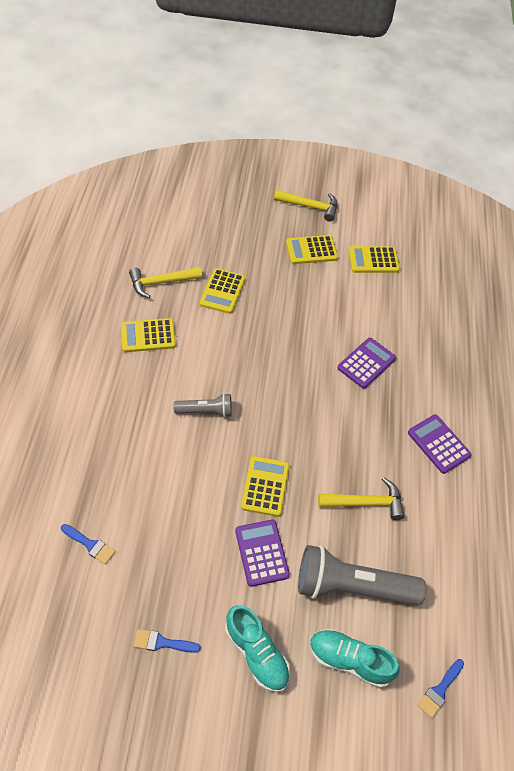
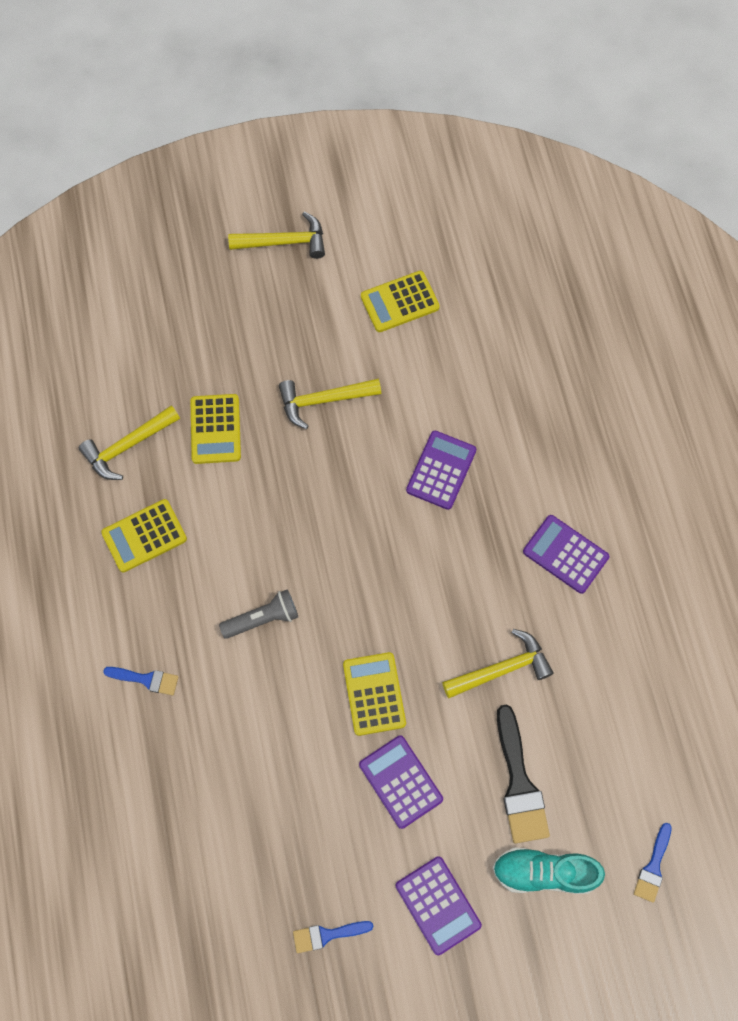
camera: 15 degrees left, 15 degrees up
blue brush [61,524,116,564] -> blue brush moved to [103,667,178,695]
turquoise shoe [225,605,290,692] -> purple calculator [396,856,482,955]
yellow calculator [286,235,338,264] -> none
grey flashlight [298,545,426,606] -> black brush [497,704,550,844]
none -> yellow hammer [279,378,381,429]

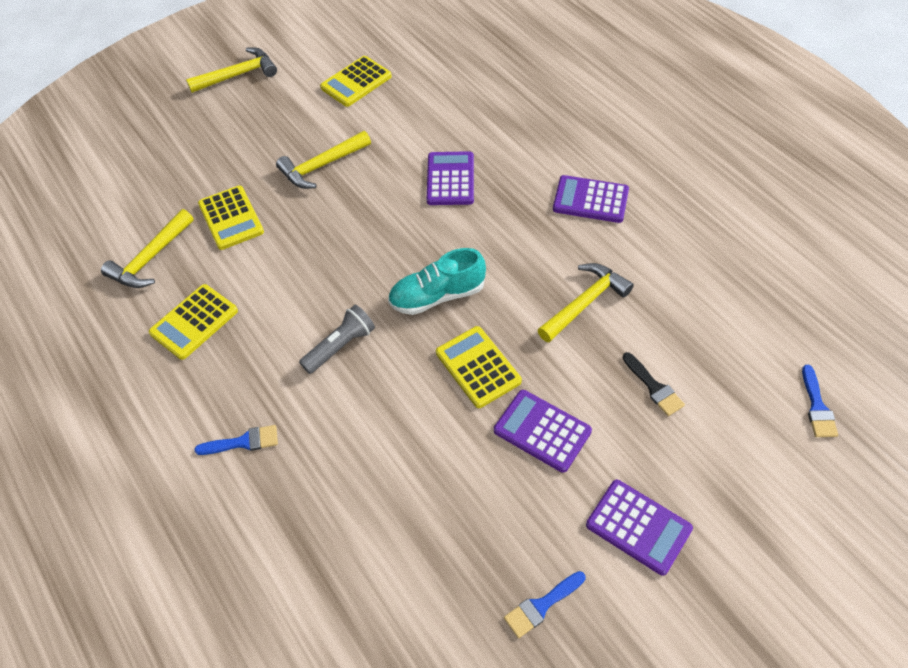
camera: 20 degrees left, 15 degrees down
turquoise shoe [493,847,605,894] -> turquoise shoe moved to [388,248,486,315]
black brush [497,704,550,844] -> black brush [623,352,685,416], size x0.57

